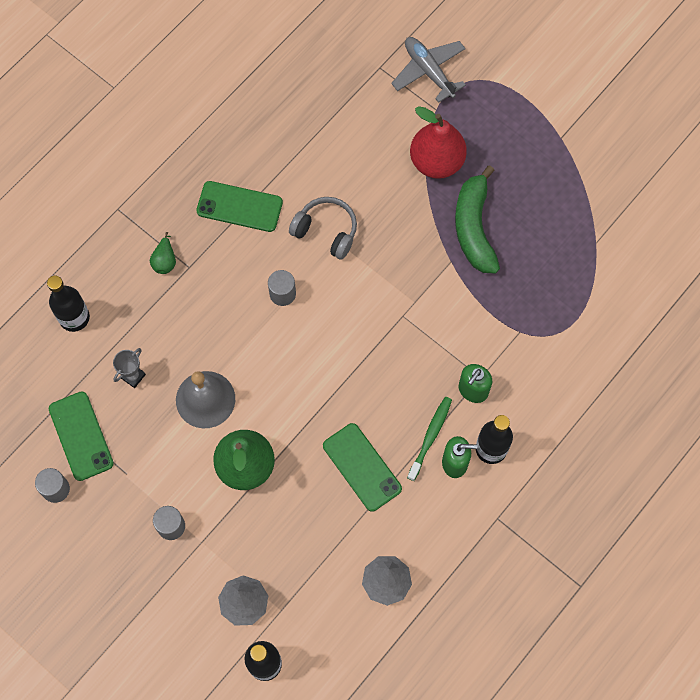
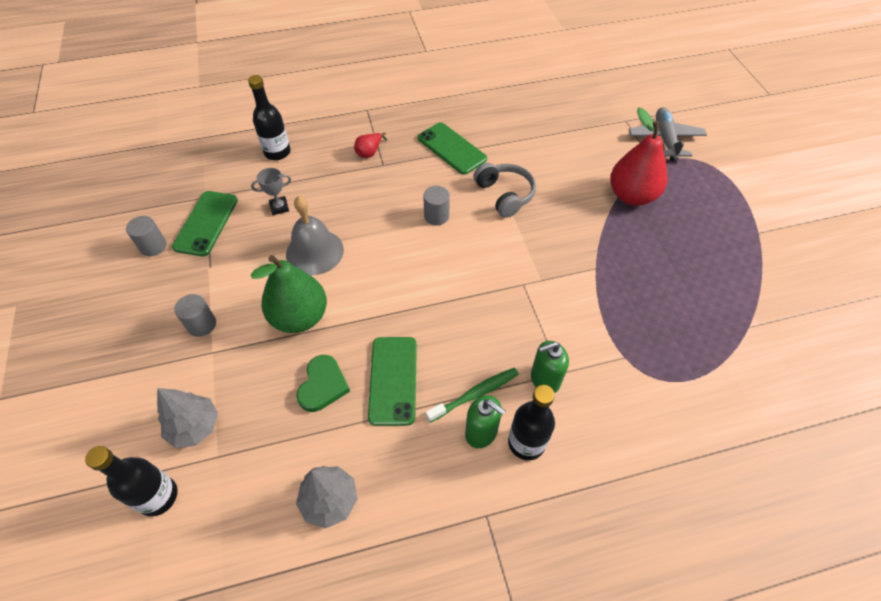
camera: 35 degrees right, 15 degrees down
green pear [150,232,176,274] -> red pear [354,132,387,158]
green banana [455,165,500,274] -> none
none -> green heart [296,355,350,412]

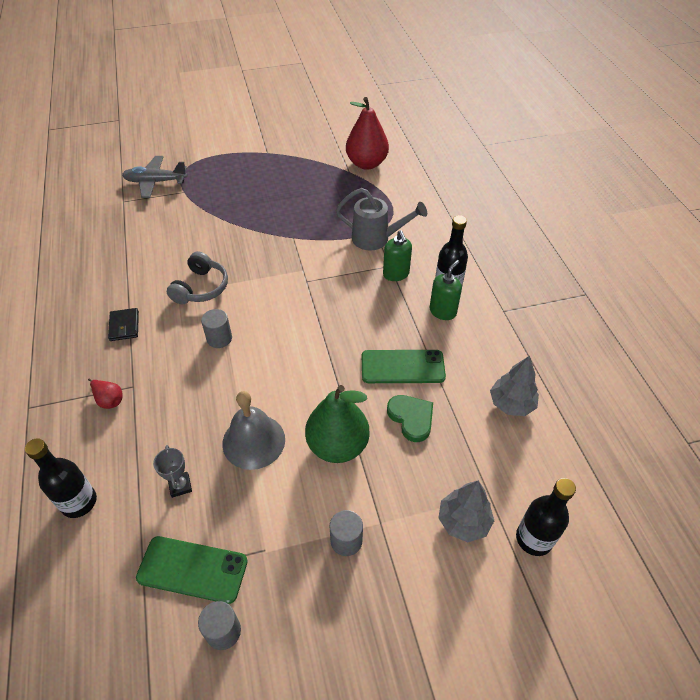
camera: 90 degrees left, 5 degrees down
green heart [296,355,350,412] -> green heart turned 45 degrees clockwise [387,395,433,442]
green phone [418,122,487,175] -> black wallet [108,308,139,341]
green toothbrush [426,368,519,423] -> none
grey headphones [473,163,536,218] -> grey headphones turned 135 degrees clockwise [167,251,228,304]
red pear [610,107,667,206] -> red pear moved to [346,97,389,170]
none -> grey watering can [336,188,427,251]

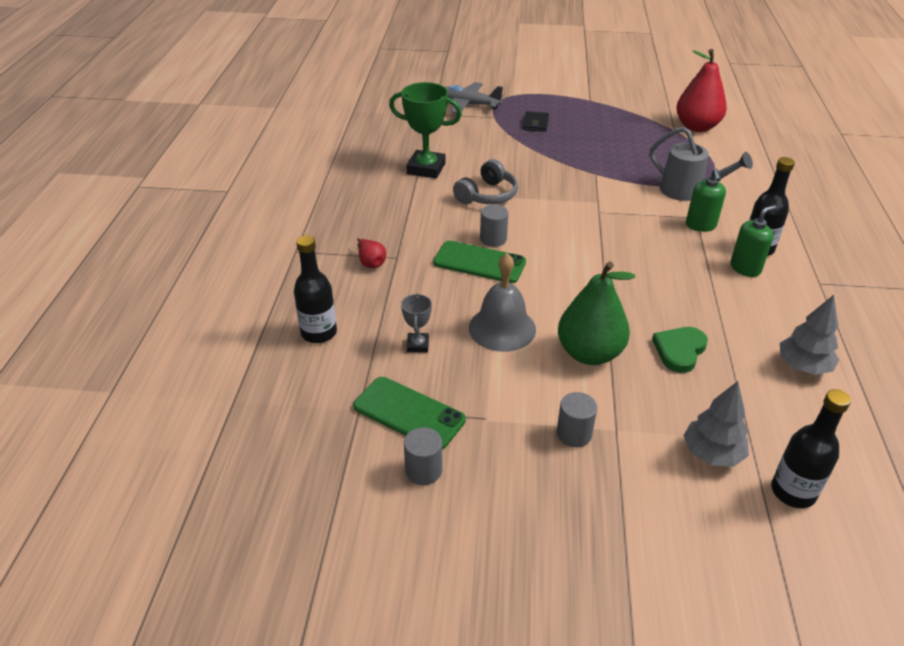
camera: 20 degrees right, 10 degrees down
black wallet [108,308,139,341] -> black wallet moved to [522,111,549,132]
green phone [362,350,446,383] -> green phone moved to [433,241,526,283]
green heart [387,395,433,442] -> green heart turned 135 degrees counterclockwise [652,327,708,373]
none -> green trophy [389,82,462,178]

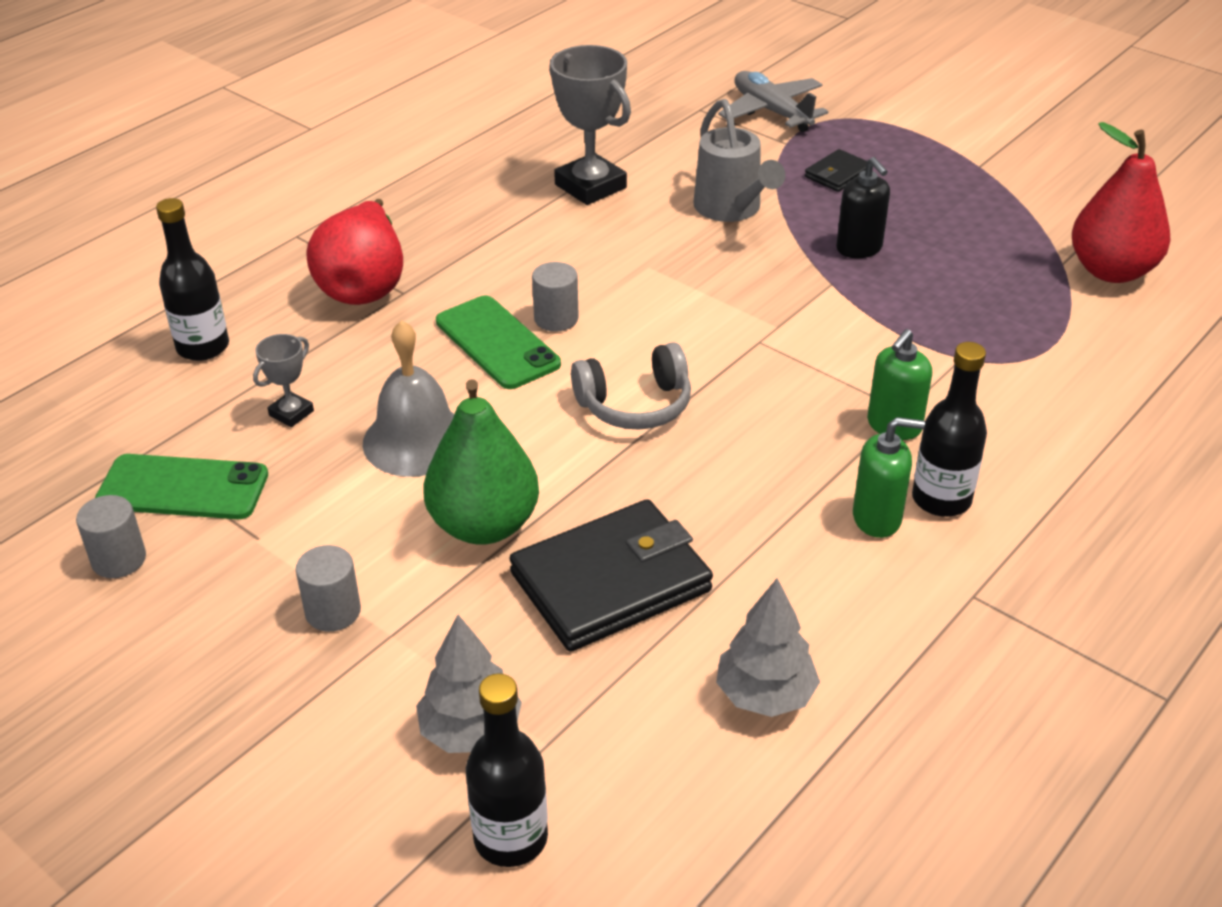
camera: 35 degrees right, 0 degrees up
green phone [353,377,466,450] -> green phone turned 60 degrees counterclockwise [95,454,268,519]
red pear [357,238,386,268] -> red pear [306,199,403,305], size x2.21
green trophy [389,82,462,178] -> grey trophy [549,45,631,205]
grey headphones [453,159,518,204] -> grey headphones moved to [571,342,691,429]
grey watering can [649,127,753,201] -> grey watering can moved to [693,99,786,222]
green heart [652,327,708,373] -> black wallet [509,499,713,652]
none -> black soap dispenser [836,157,890,258]

